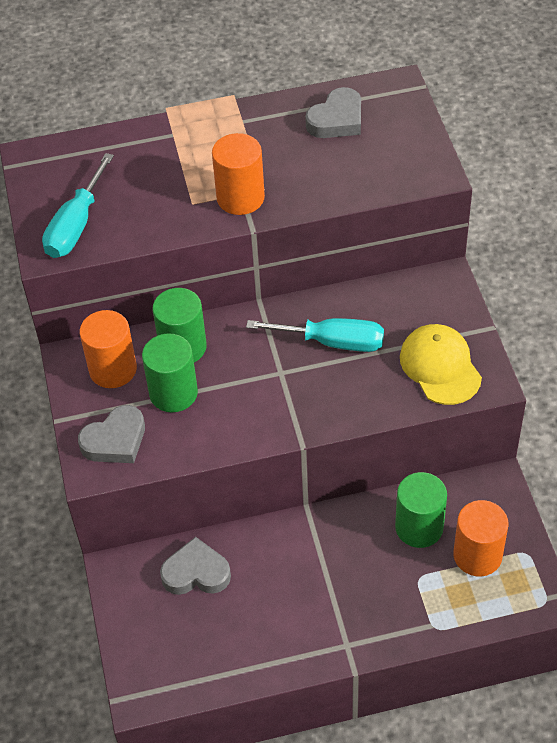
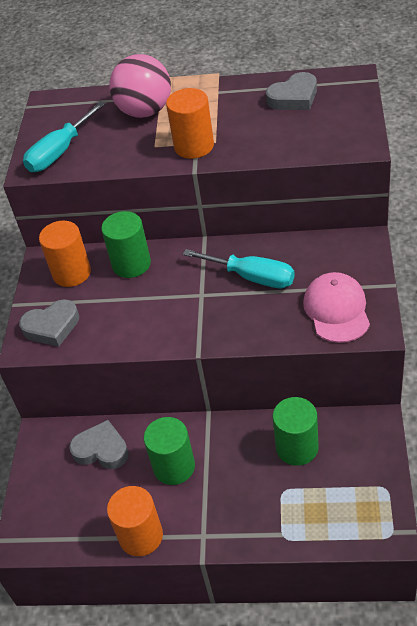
camera: 20 degrees right, 5 degrees down
green cylinder [142,333,198,412] -> green cylinder moved to [144,417,195,485]
yellow cap [400,324,482,405] -> pink cap [303,272,370,343]
orange cylinder [453,500,509,576] -> orange cylinder moved to [107,486,163,556]
none -> pink ball [109,54,171,118]

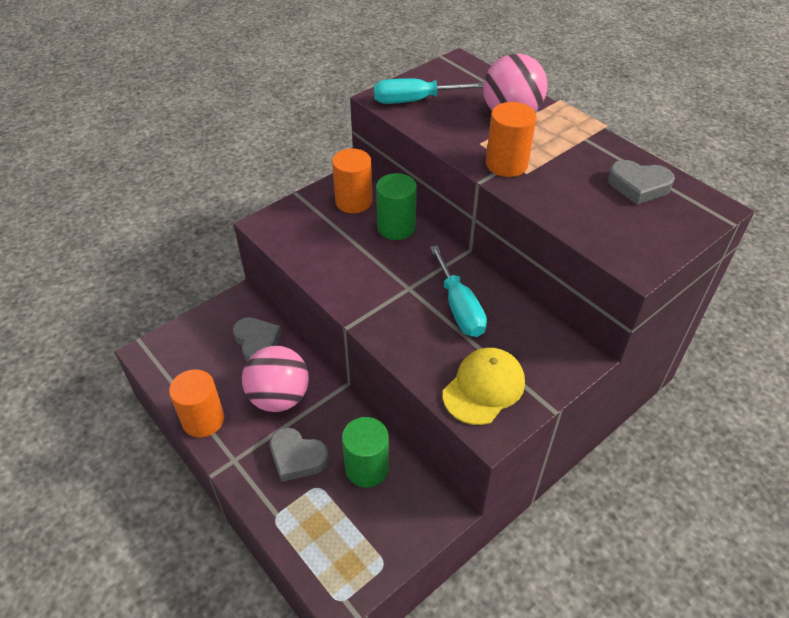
camera: 40 degrees right, 0 degrees up
grey heart [19,299,79,347] -> grey heart moved to [270,428,328,482]
green cylinder [144,417,195,485] -> pink ball [242,346,309,412]
pink cap [303,272,370,343] -> yellow cap [443,348,525,425]

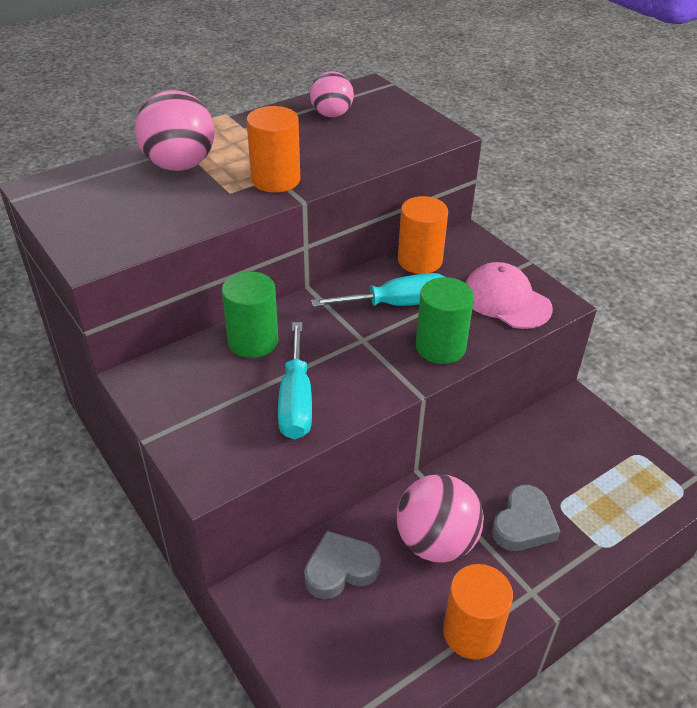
camera: 85 degrees left, 5 degrees down
orange cylinder [332,148,372,213] -> orange cylinder moved to [398,196,448,274]
green cylinder [342,417,389,487] -> green cylinder moved to [416,277,474,364]
turquoise screwdriver [374,78,484,104] -> turquoise screwdriver moved to [278,322,312,439]
yellow cap [443,348,525,425] -> pink cap [466,262,553,329]
grey heart [608,160,675,205] -> pink ball [310,71,354,117]

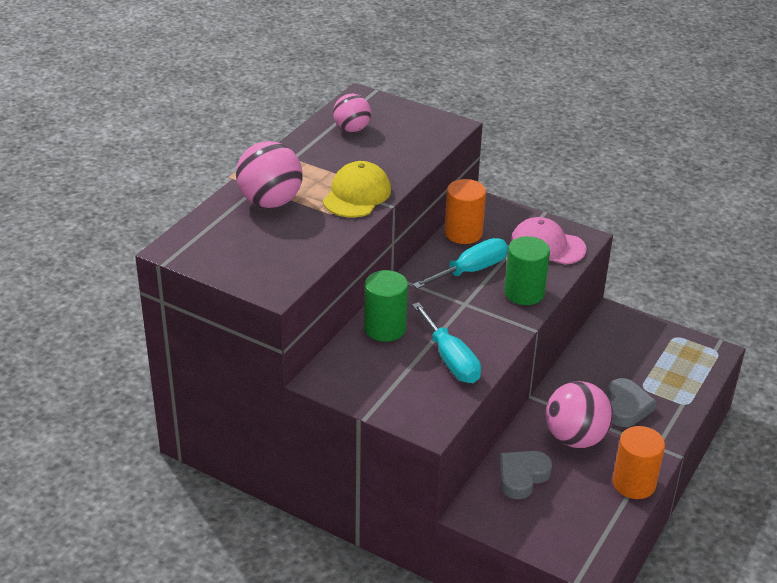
camera: 25 degrees left, 5 degrees down
orange cylinder [247,106,300,193] -> yellow cap [323,161,391,218]

